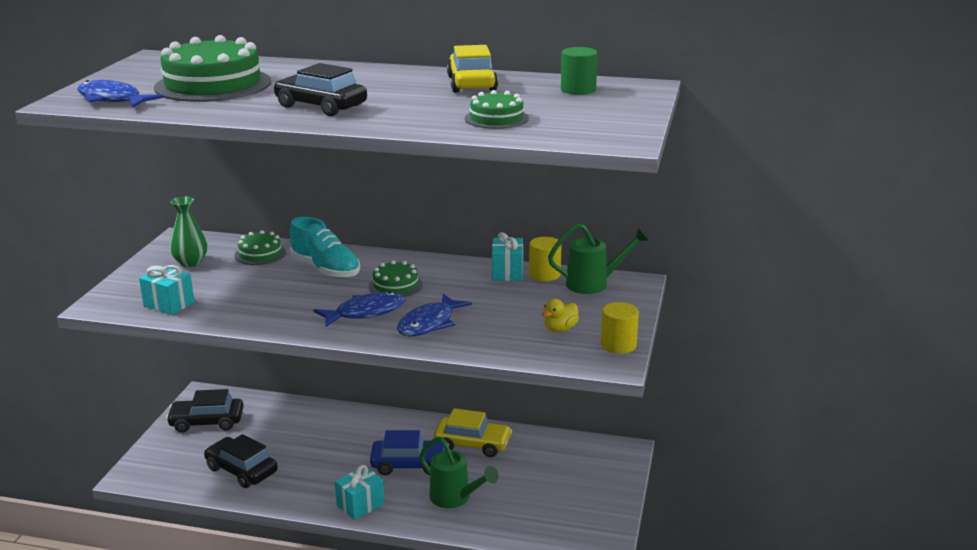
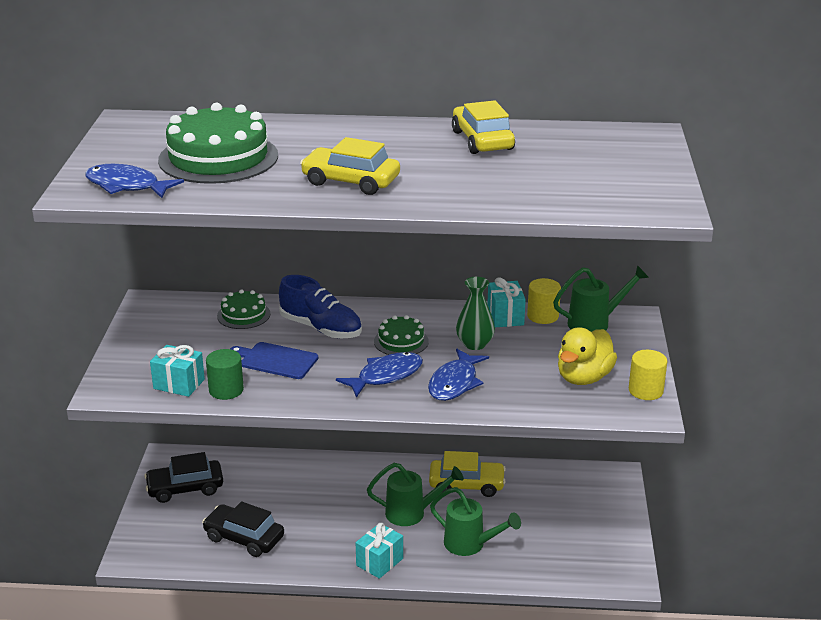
camera: 10 degrees left, 5 degrees up
green vase [170,197,207,267] -> green vase moved to [456,277,495,350]
black car [273,63,367,116] -> yellow car [300,137,400,195]
turquoise shoe [290,217,360,278] -> blue shoe [279,275,362,338]
blue car [370,430,449,475] -> green watering can [367,463,464,526]
green cake [465,90,529,129] -> none
yellow duck [542,299,579,332] -> yellow duck [558,327,617,385], size x1.79
green cylinder [561,47,598,95] -> green cylinder moved to [206,349,244,400]
none -> blue cutting board [230,342,318,379]

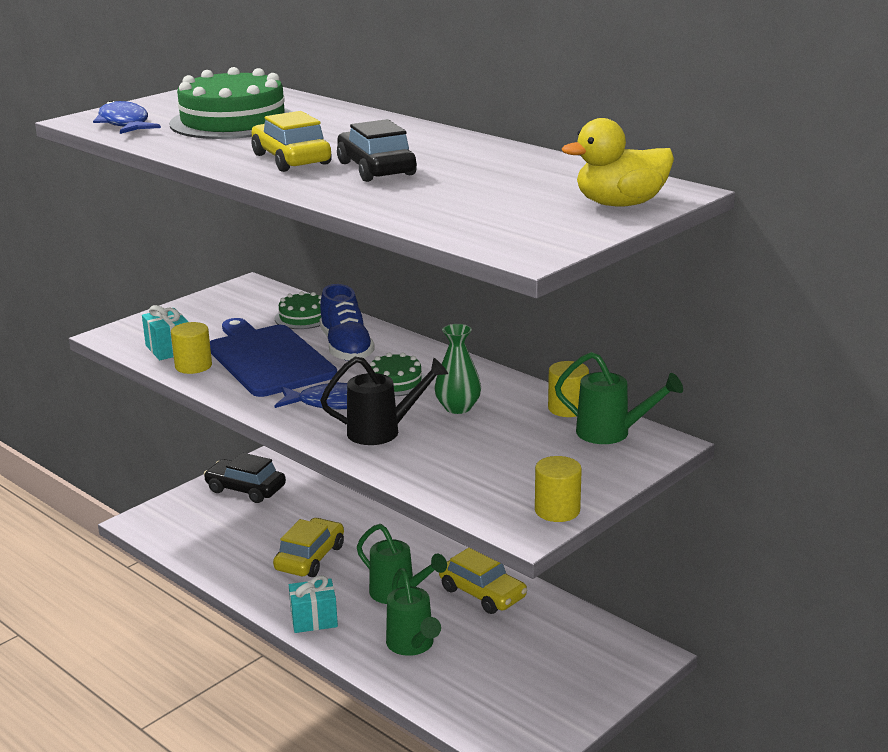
camera: 40 degrees right, 5 degrees down
black car [202,501,284,557] -> black car moved to [337,119,417,182]
green cylinder [206,349,244,400] -> yellow cylinder [171,322,212,374]
blue cutting board [230,342,318,379] -> blue cutting board [210,318,337,397], size x1.82
blue fish [428,349,489,401] -> black watering can [320,357,448,445]
yellow car [452,100,515,154] -> yellow car moved to [273,518,344,577]
turquoise gift [487,277,526,327] -> none
yellow duck [558,327,617,385] -> yellow duck moved to [562,118,674,207]

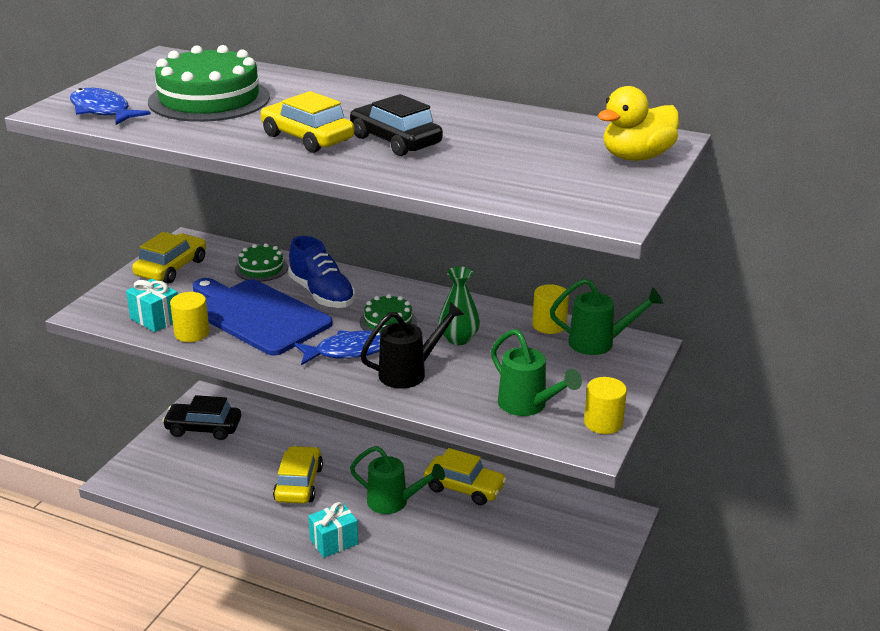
camera: 20 degrees left, 5 degrees up
green watering can [386,568,441,656] -> green watering can moved to [491,329,582,416]
none -> yellow car [132,232,206,284]

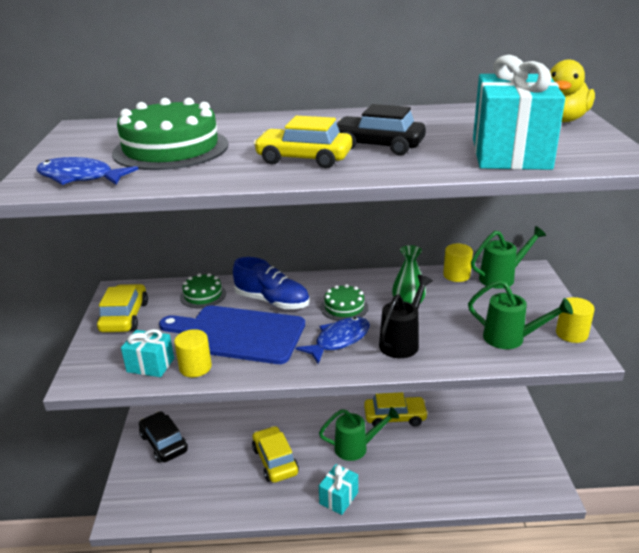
camera: 25 degrees left, 0 degrees up
black car [162,395,241,440] -> black car turned 75 degrees clockwise [139,411,188,463]
none -> turquoise gift [473,55,565,170]

